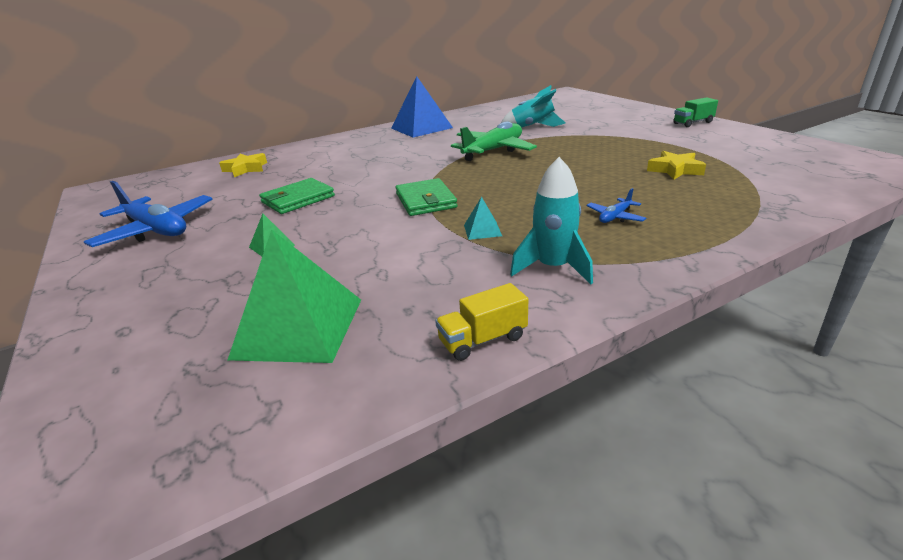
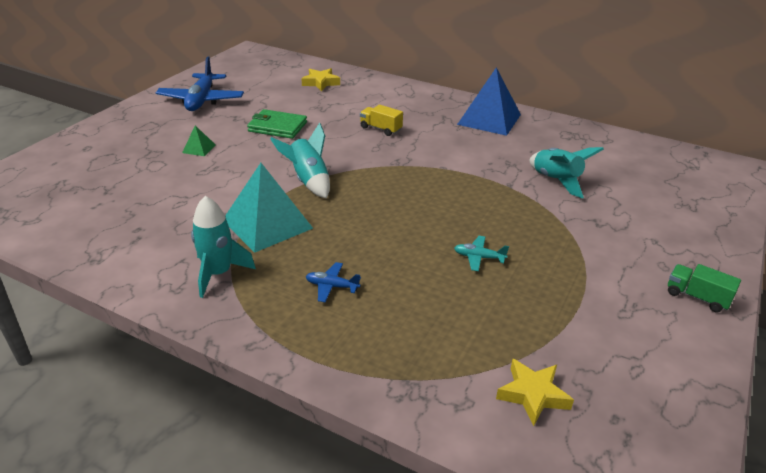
camera: 55 degrees right, 5 degrees up
green pyramid [228,229,361,363] -> none
green wallet [395,178,457,216] -> turquoise rocket [270,122,330,198]
yellow truck [435,283,528,361] -> yellow truck moved to [360,105,403,136]
green plane [451,121,537,161] -> none
turquoise pyramid [464,197,502,240] -> turquoise pyramid [225,163,313,253], size x2.29
yellow star [647,151,706,180] -> yellow star moved to [496,359,574,426]
none -> turquoise plane [454,236,509,271]

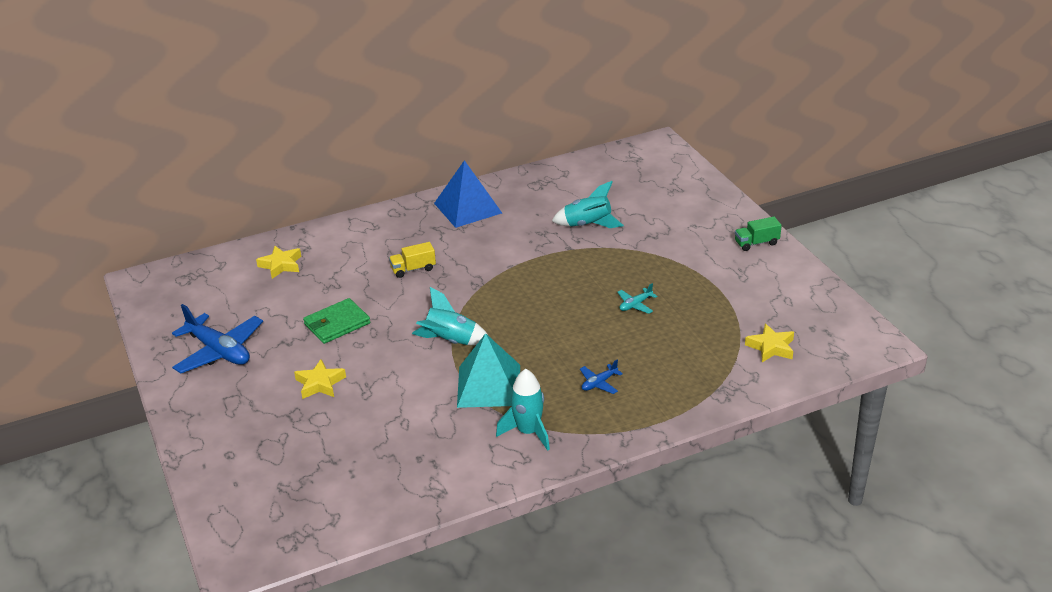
camera: 50 degrees left, 0 degrees up
green pyramid [182,125,215,156] -> yellow star [294,359,346,399]

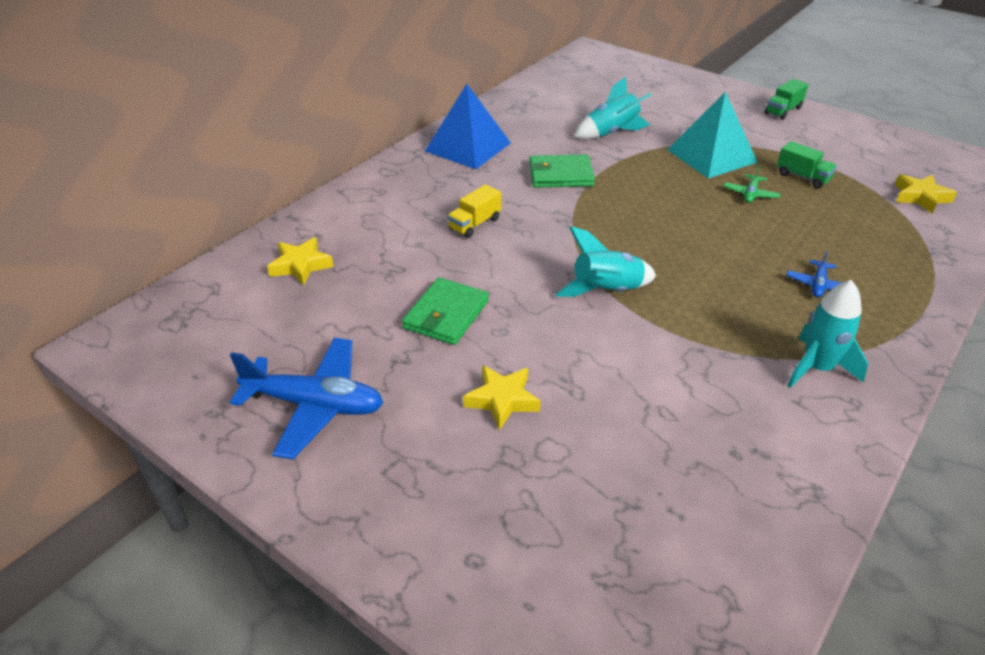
camera: 30 degrees left, 5 degrees up
turquoise pyramid [457,333,520,408] -> turquoise pyramid moved to [667,92,758,178]
turquoise plane [617,283,657,314] -> green plane [724,165,780,203]
none -> green wallet [529,155,595,187]
none -> green truck [777,141,837,189]

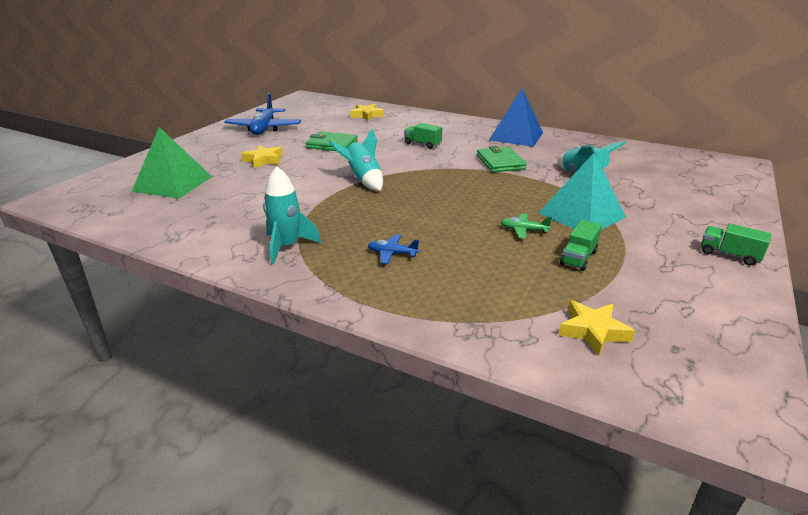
camera: 80 degrees right, 10 degrees down
yellow truck [448,184,501,238] -> green truck [404,123,442,149]
none -> green pyramid [132,127,212,199]

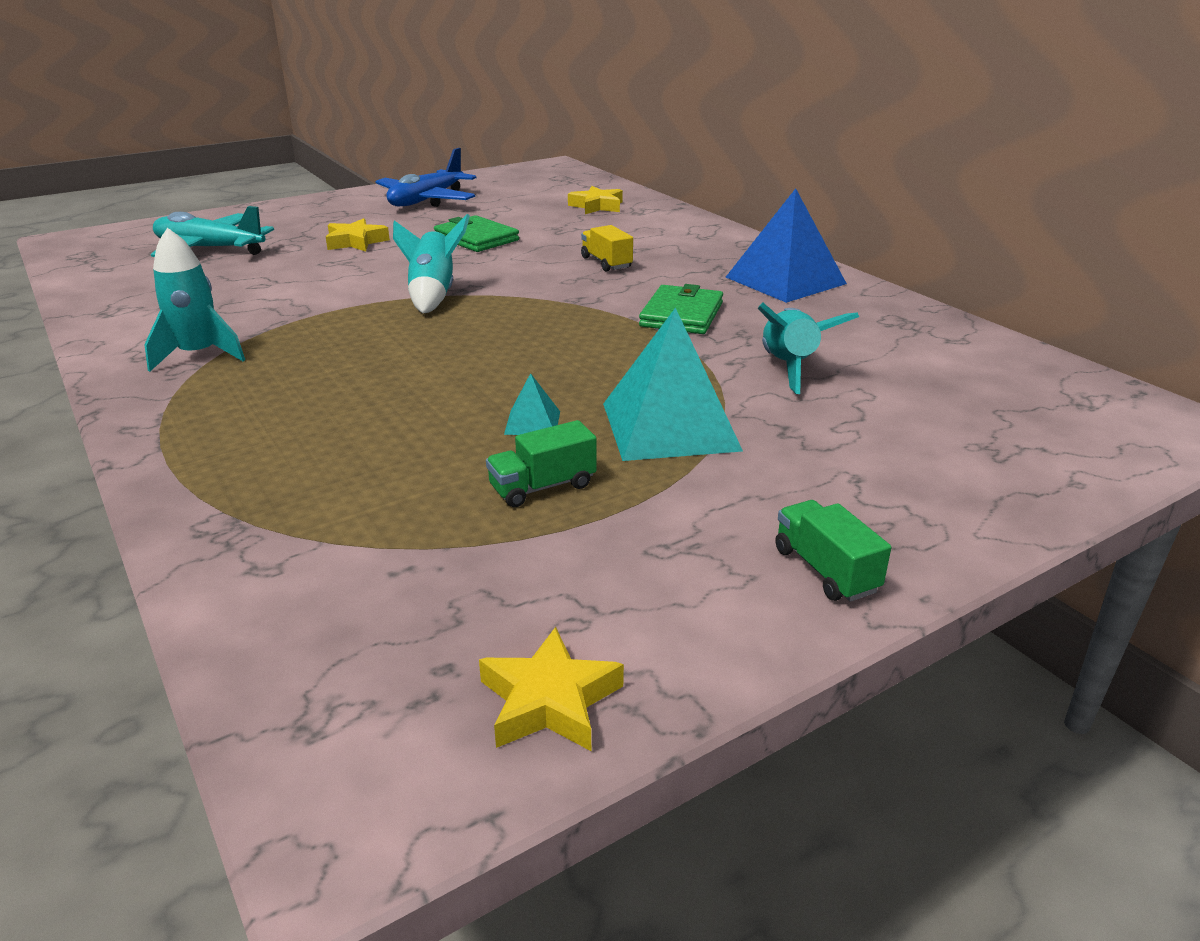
camera: 30 degrees right, 0 degrees up
green pyramid [132,127,212,199] -> turquoise plane [151,206,274,257]
blue plane [368,235,419,264] -> none
green truck [404,123,442,149] -> yellow truck [581,225,633,272]
green plane [501,213,552,239] -> turquoise pyramid [504,373,560,435]
yellow star [559,300,635,356] -> yellow star moved to [479,627,624,751]

